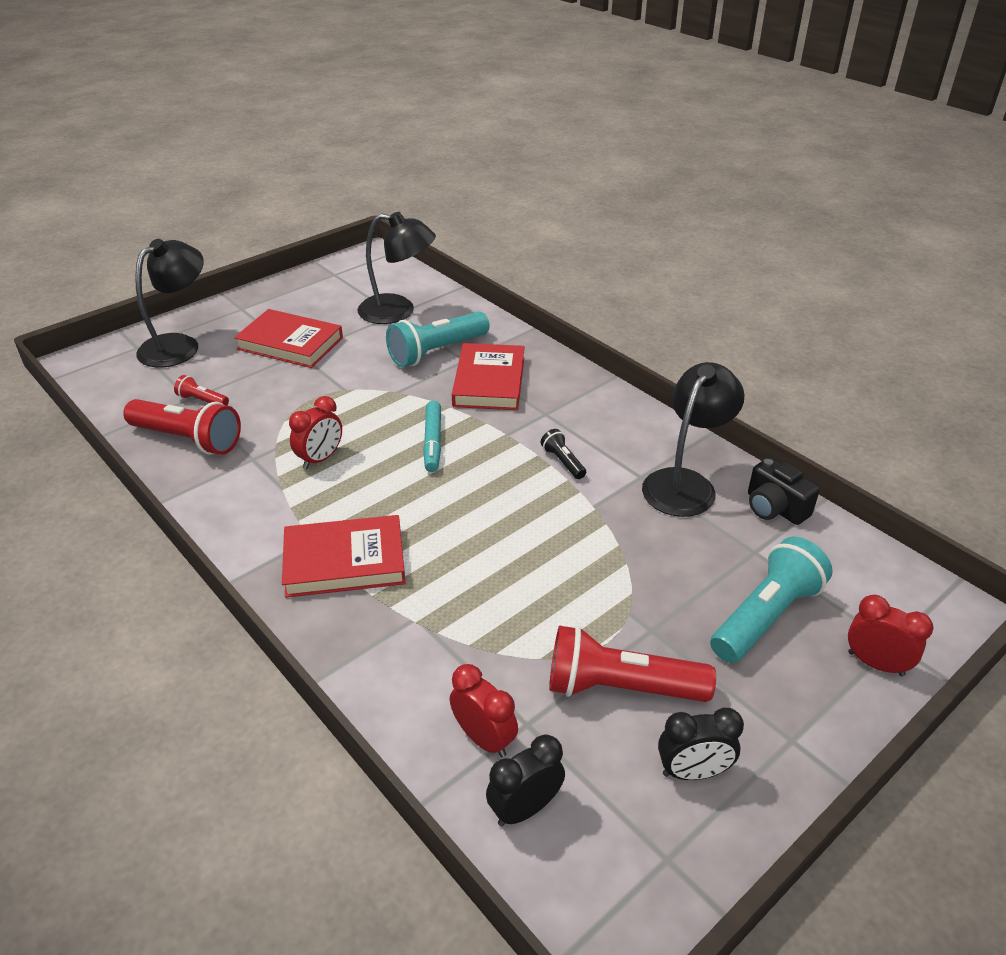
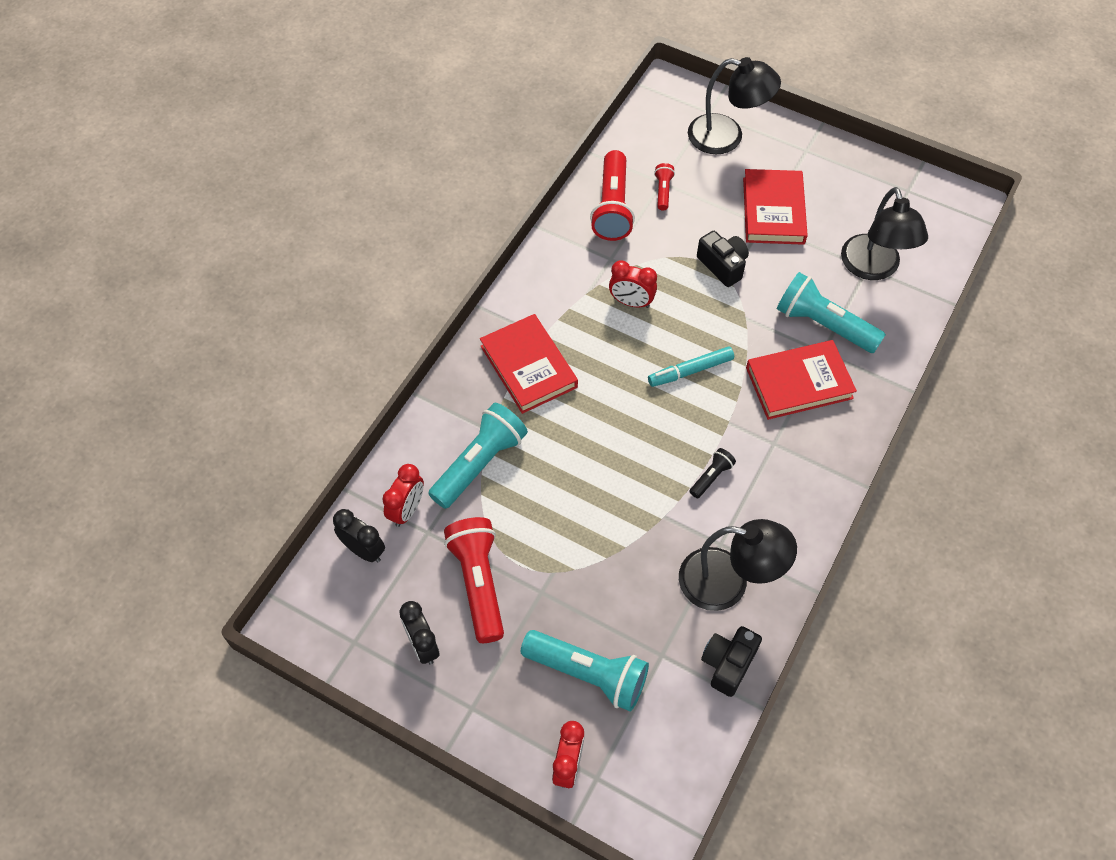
camera: 70 degrees right, 20 degrees up
none -> turquoise flashlight [428,403,528,509]
none -> black camera [697,231,749,287]

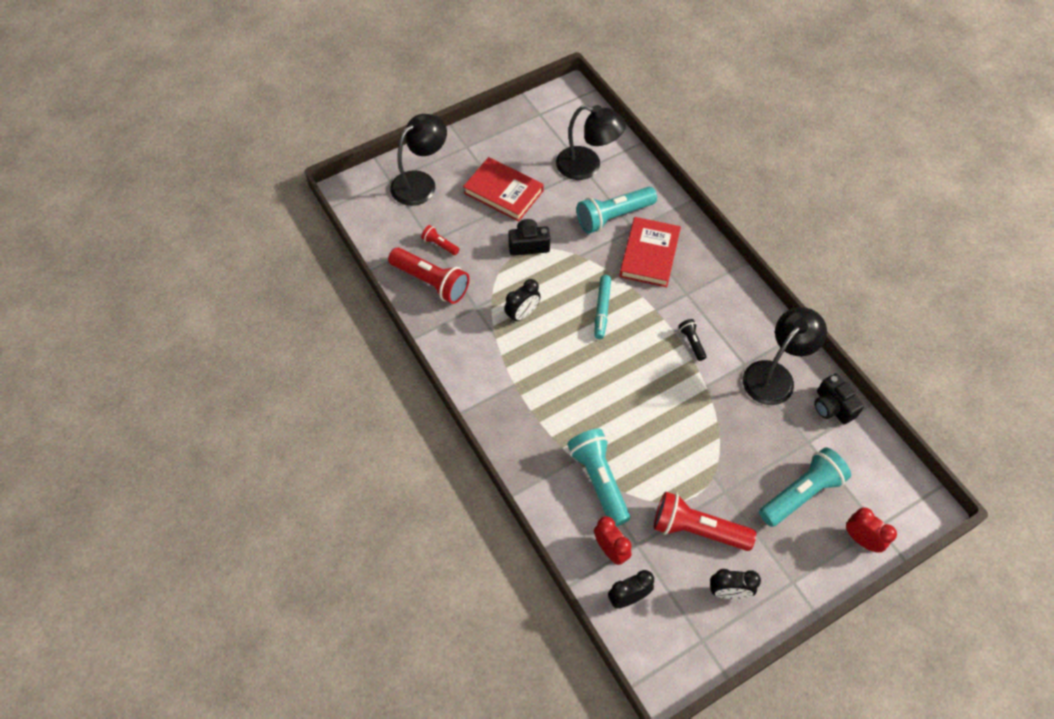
camera: 60 degrees left, 0 degrees up
red book [480,314,578,414] -> none
red clock [609,260,657,308] -> black clock [504,279,541,323]

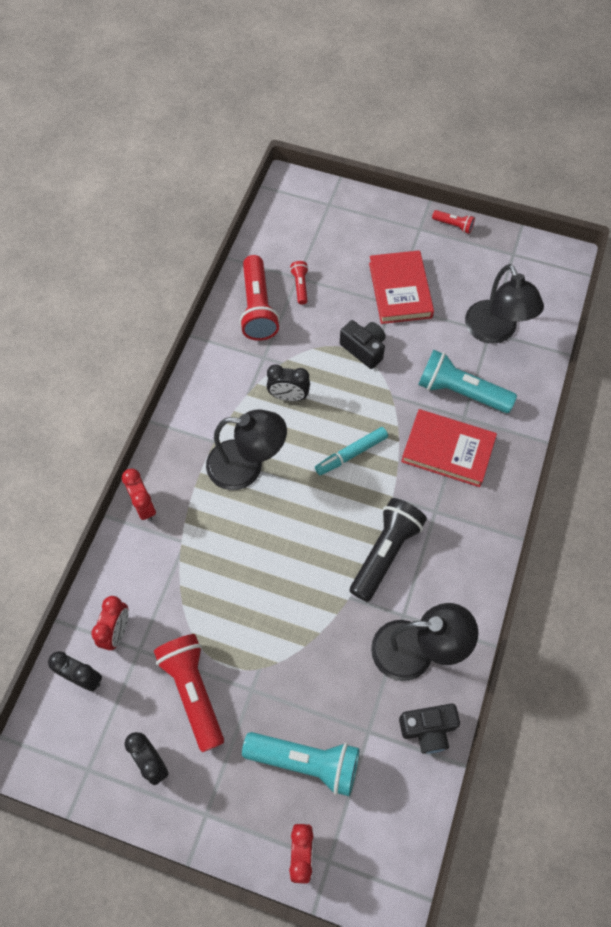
camera: 50 degrees right, 5 degrees up
black lamp [390,114,447,206] -> black lamp moved to [206,410,287,490]
turquoise flashlight [567,429,630,526] -> none
red book [619,217,681,287] -> red book turned 45 degrees clockwise [401,409,497,487]
black flashlight [678,319,707,361] -> black flashlight [350,498,427,602], size x2.08
black camera [814,373,864,424] -> black camera turned 120 degrees counterclockwise [399,704,460,754]
none -> red clock [122,469,156,521]
none -> red flashlight [432,210,475,234]

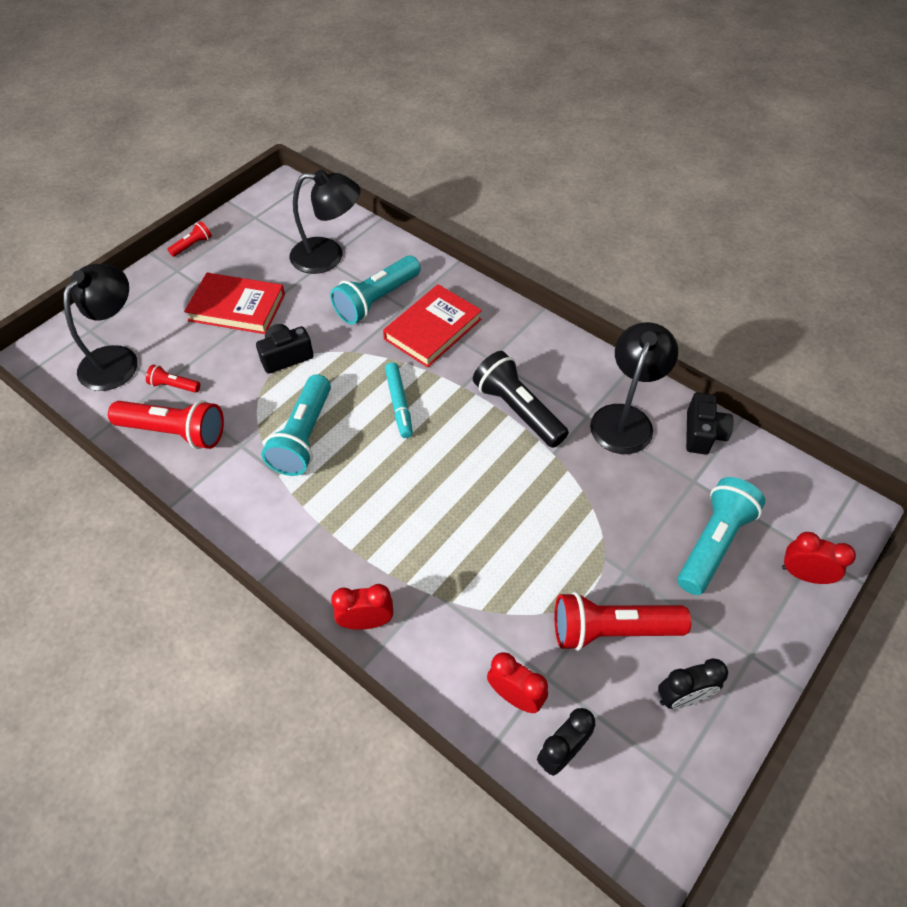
camera: 70 degrees left, 10 degrees down
black lamp [206,410,287,490] -> black lamp moved to [63,264,138,391]
black clock [267,365,310,401] -> turquoise flashlight [261,374,331,476]

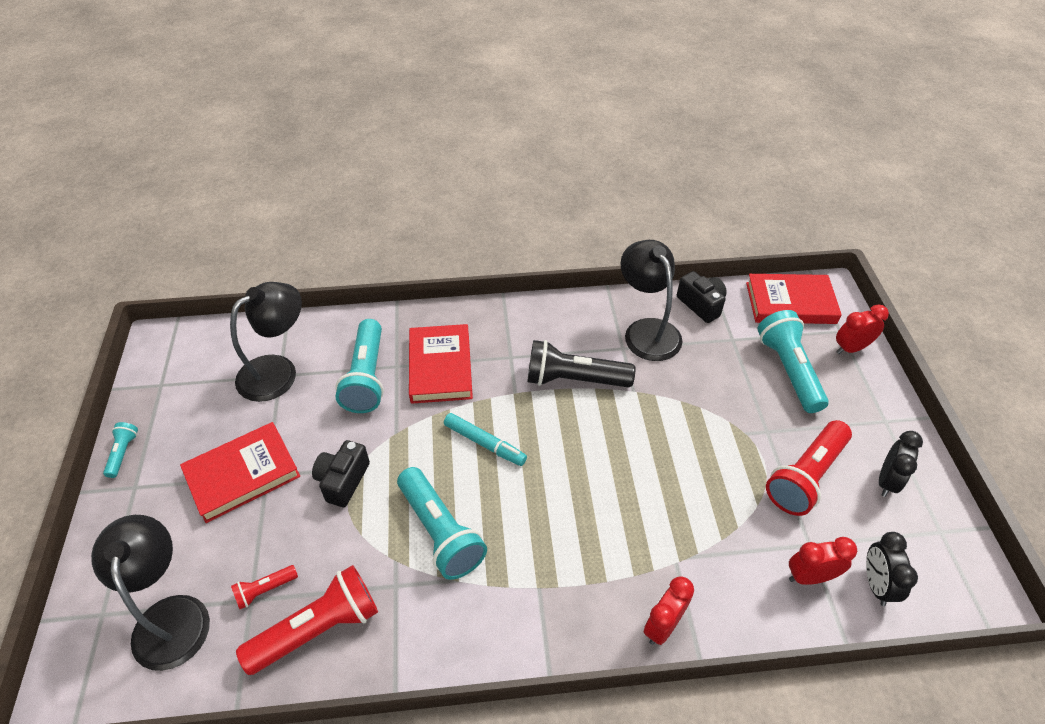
camera: 45 degrees left, 5 degrees down
red flashlight [167,221,212,257] -> turquoise flashlight [103,422,138,478]
none -> red book [746,274,842,324]

